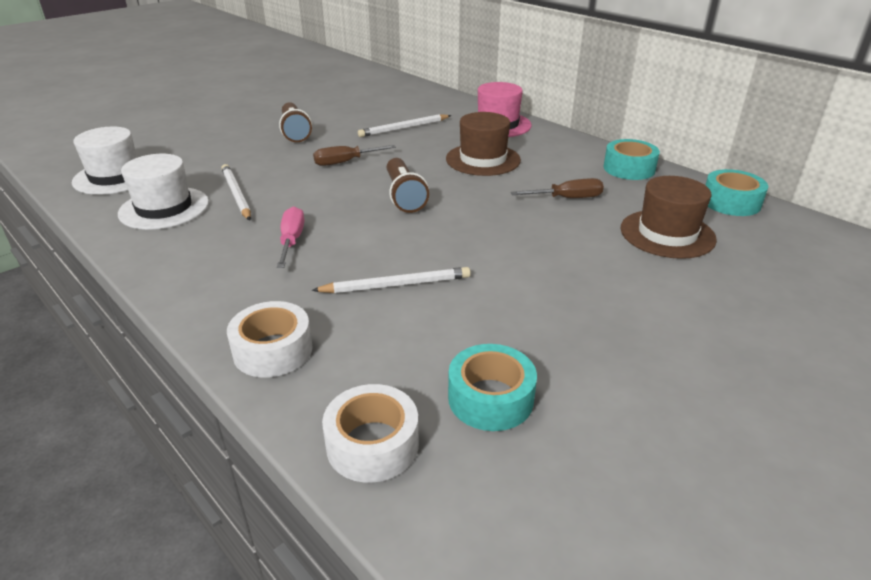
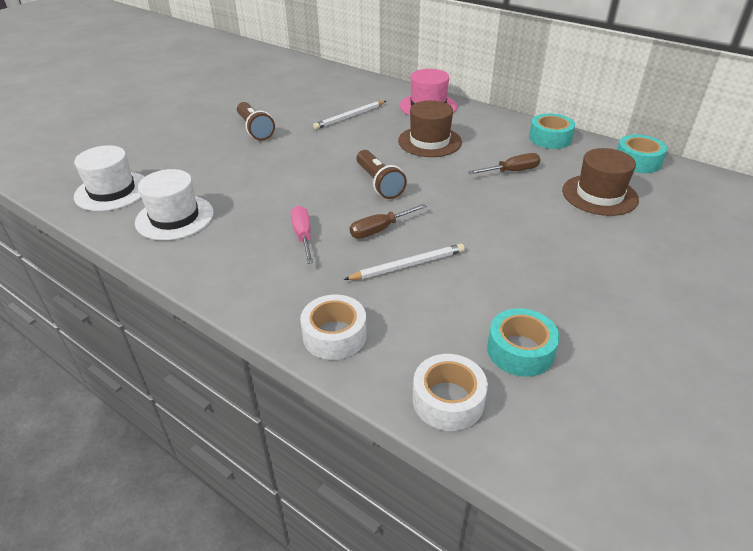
camera: 10 degrees left, 5 degrees up
white pencil [221,164,251,221] -> none
brown screwdriver [313,145,396,166] -> brown screwdriver moved to [350,204,427,239]

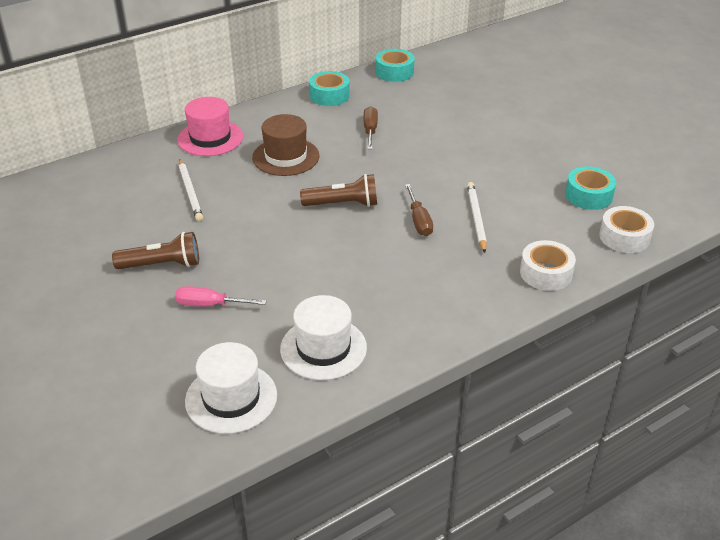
camera: 70 degrees left, 0 degrees up
pink screwdriver [291,206,314,264] -> pink screwdriver moved to [175,286,267,306]
brown hat [562,148,639,216] -> none

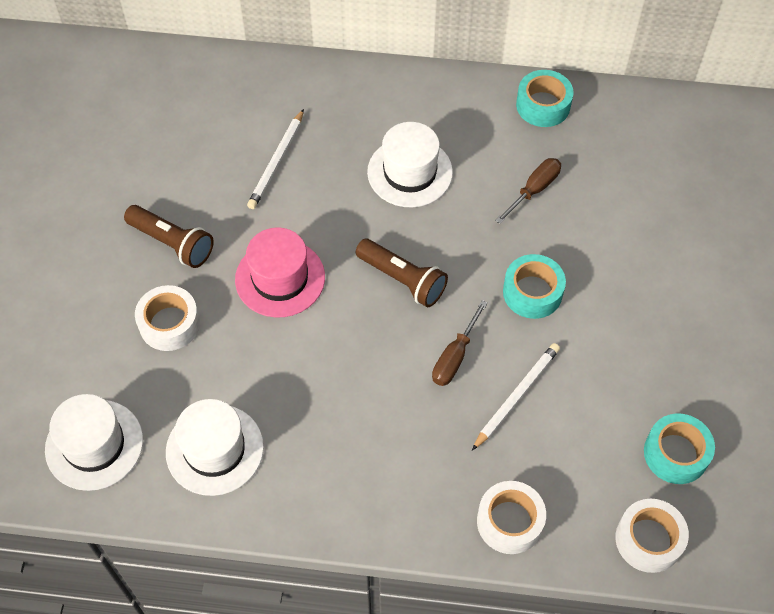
camera: 40 degrees right, 20 degrees up
pink screwdriver [175,286,267,306] -> white tape [135,285,200,351]
pink hat [177,97,243,156] -> pink hat moved to [235,228,325,317]
brown hat [252,114,319,176] -> white hat [367,122,453,207]
turquoise tape [376,49,414,82] -> turquoise tape moved to [503,254,566,319]

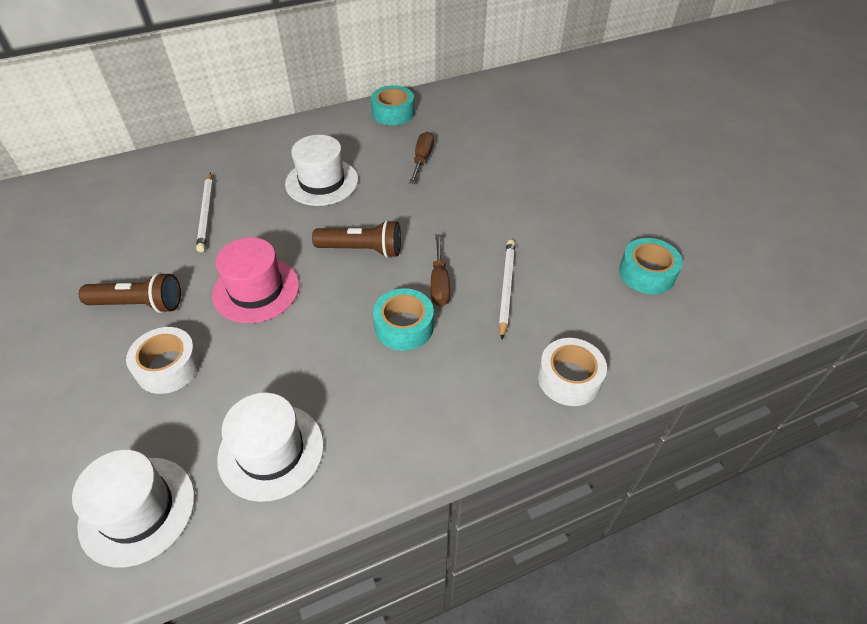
camera: 30 degrees left, 10 degrees down
turquoise tape [503,254,566,319] -> turquoise tape moved to [373,288,434,351]
white tape [616,499,689,573] -> none

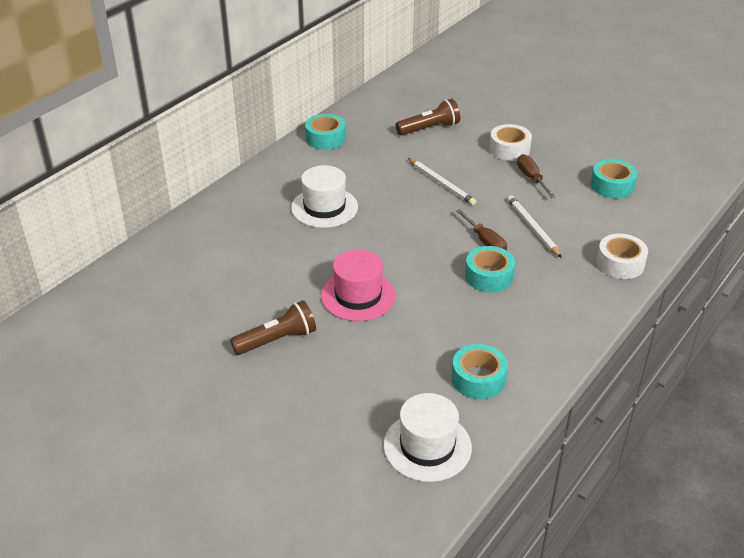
camera: 30 degrees left, 10 degrees down
white tape [126,327,201,394] -> white tape moved to [489,124,532,161]
white pencil [196,172,213,252] -> white pencil moved to [408,158,476,205]
white hat [217,393,324,502] -> turquoise tape [452,344,508,399]
brown flashlight [312,220,401,258] -> brown flashlight moved to [396,99,460,136]
brown screwdriver [409,132,434,184] -> brown screwdriver moved to [517,154,556,198]

